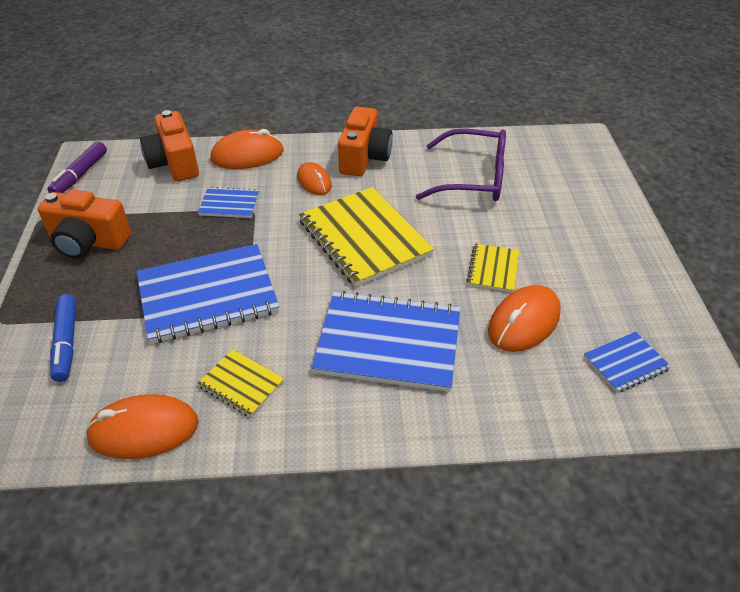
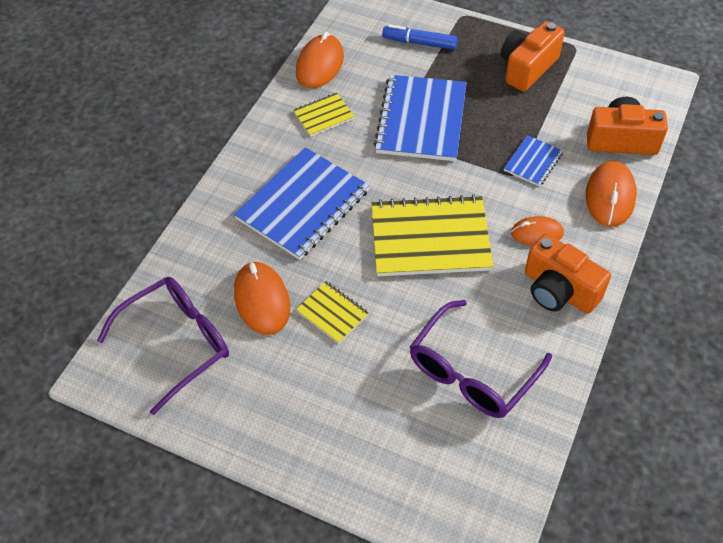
camera: 120 degrees right, 10 degrees up
purple marker [47,141,107,193] -> none
blue notebook [584,332,671,393] -> purple glasses [97,277,229,415]

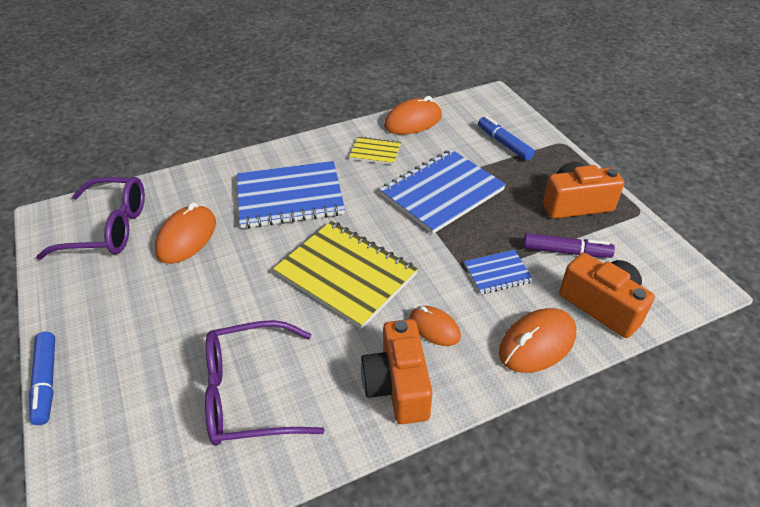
camera: 40 degrees right, 10 degrees down
yellow notebook [296,281,369,344] -> none
none -> blue marker [29,332,55,425]
none -> purple marker [523,233,615,258]

